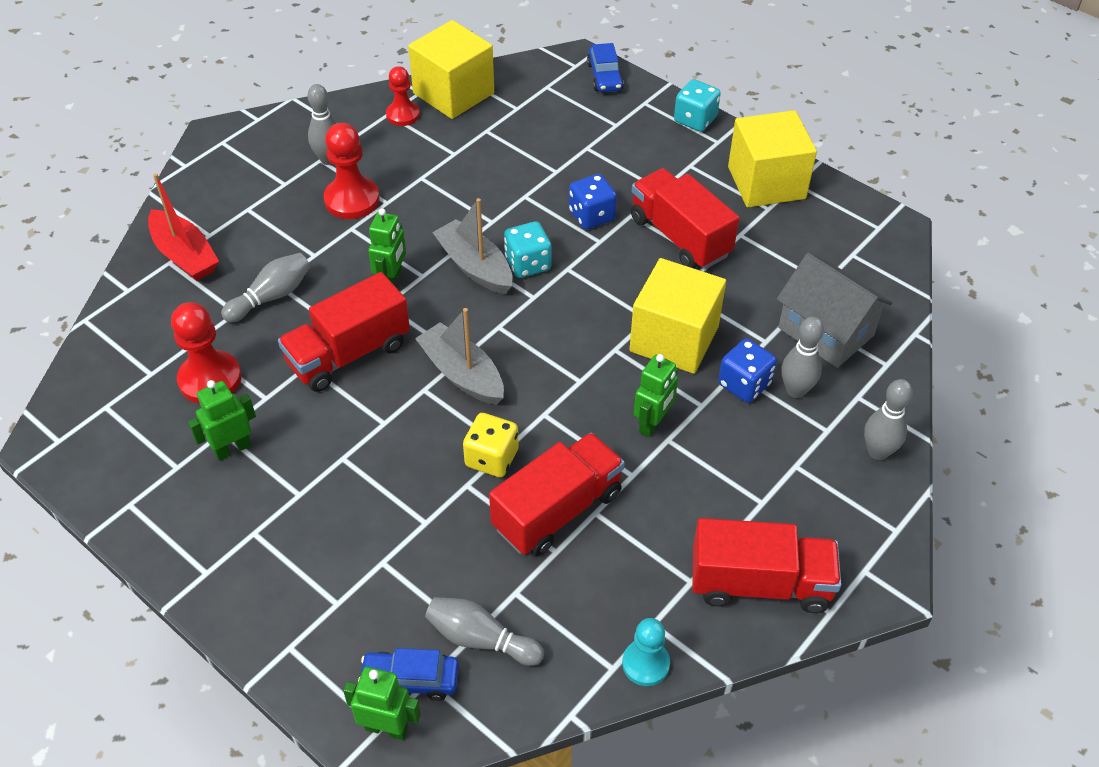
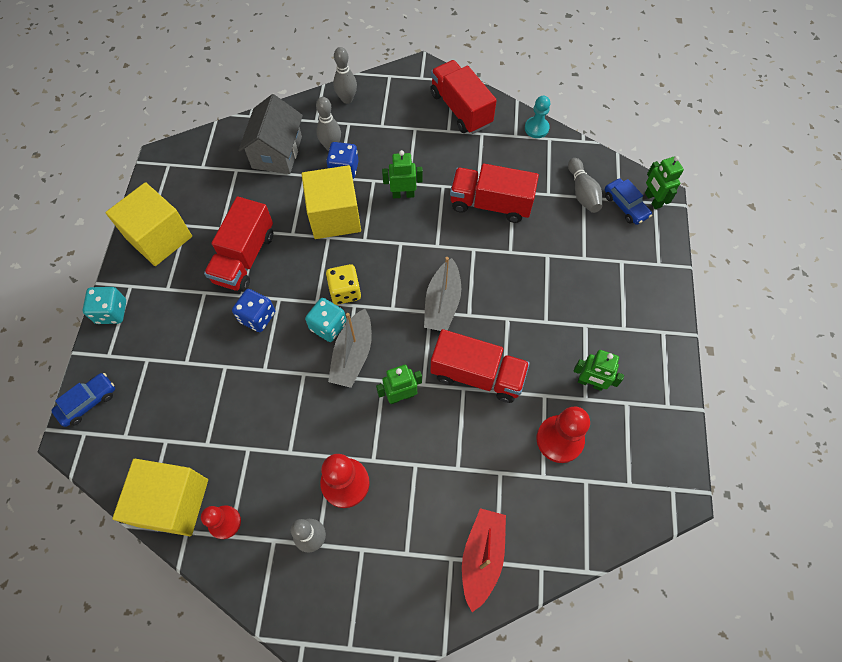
camera: 125 degrees left, 15 degrees up
grey bowling pin [221,253,310,322] -> none
yellow dice [463,413,519,477] -> yellow dice moved to [326,264,361,305]

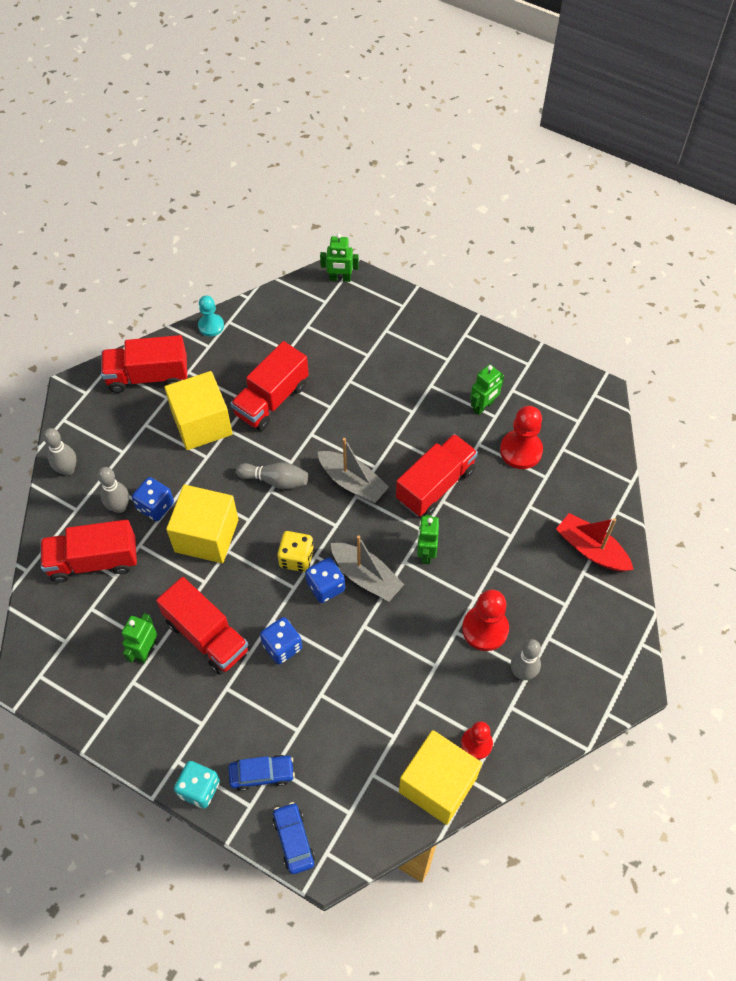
camera: 65 degrees left, 5 degrees down
yellow cube [105,182,192,266] -> yellow cube moved to [164,371,233,450]
grey house [238,94,303,174] -> red truck [40,520,137,583]
turquoise dice [305,298,346,342] -> blue dice [305,557,345,603]
green robot [382,150,423,198] -> green robot moved to [122,613,157,663]
grey bowling pin [568,158,602,213] -> grey bowling pin moved to [236,462,308,489]
blue car [605,178,652,225] -> blue car moved to [228,755,295,791]

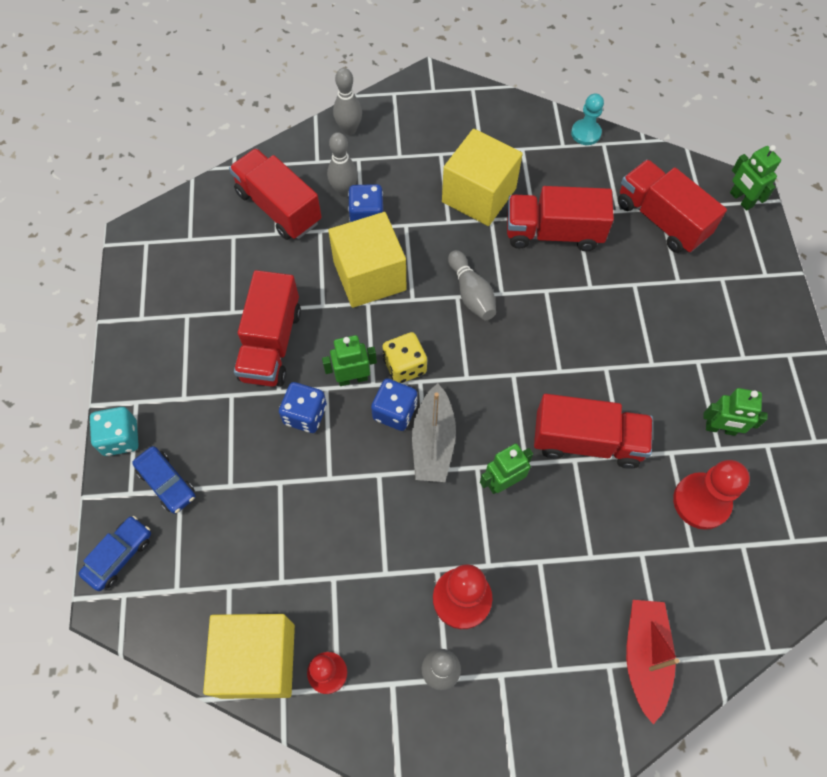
camera: 55 degrees right, 5 degrees up
red truck [101,335,187,393] -> red truck moved to [618,160,727,253]
green robot [122,613,157,663] -> green robot moved to [322,335,377,386]
grey boat [318,438,389,503] -> none

